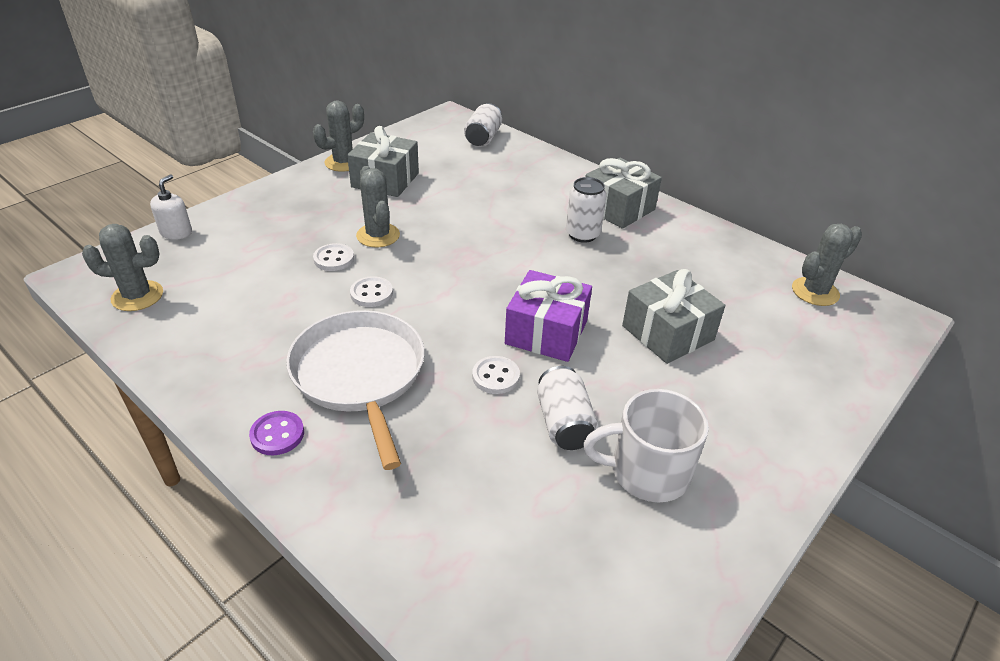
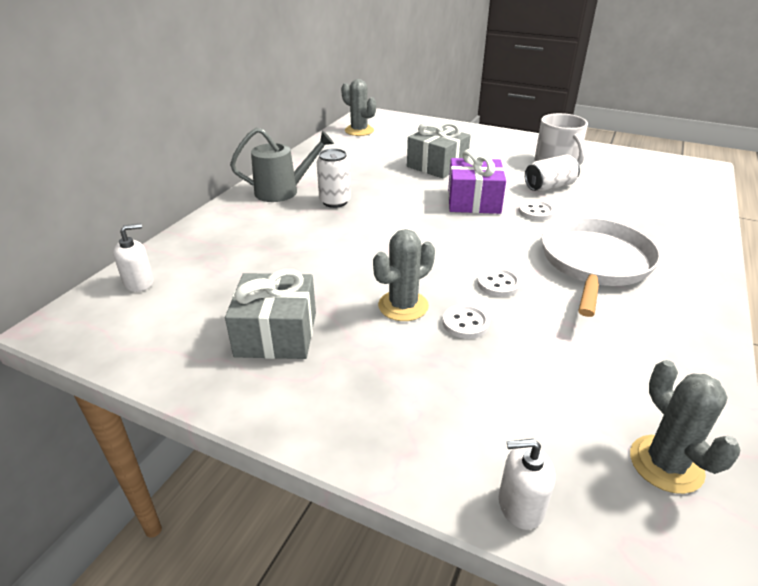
camera: 105 degrees left, 5 degrees down
purple button [249,411,304,455] -> none
white pan [286,310,424,470] -> white pan turned 150 degrees clockwise [542,217,661,317]
grey cactus [313,100,364,172] -> none
white can [464,103,502,147] -> white soap dispenser [113,223,154,292]
grey gift [585,157,662,229] -> grey watering can [230,128,334,202]

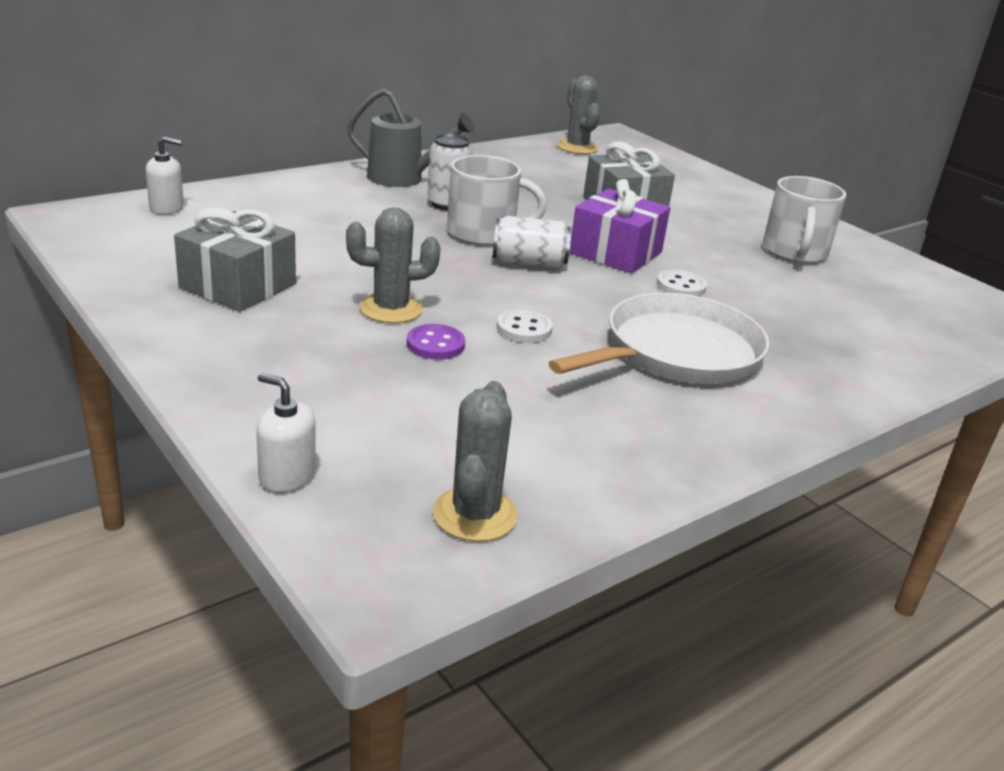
camera: 25 degrees right, 5 degrees down
white button [443,305,490,339] -> purple button [407,324,465,360]
white can [525,155,580,192] -> white can moved to [493,216,571,268]
none -> white mug [447,155,547,246]

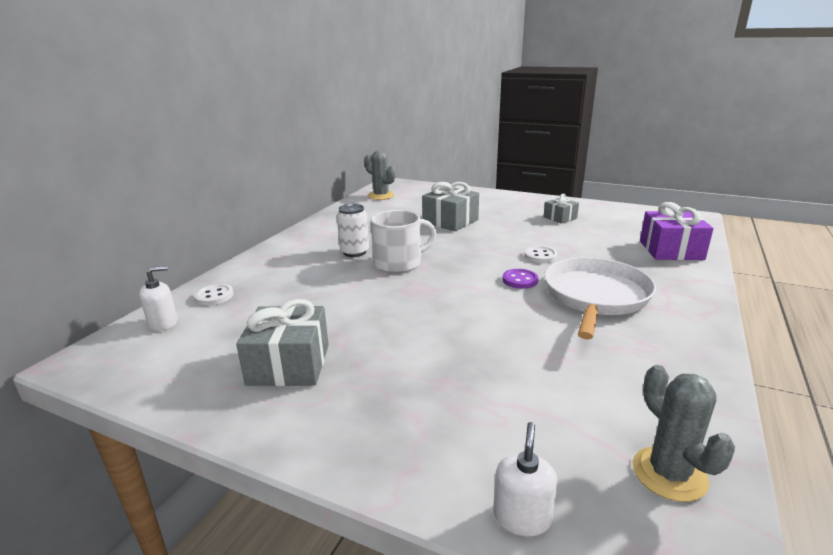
camera: 25 degrees left, 5 degrees down
white soap dispenser [256,373,316,492] -> white soap dispenser turned 105 degrees clockwise [493,422,558,536]
grey cactus [346,207,440,323] -> none
grey watering can [347,88,475,187] -> none
purple button [407,324,465,360] -> purple button moved to [502,269,539,289]
white can [493,216,571,268] -> none
white button [497,309,553,343] -> white button moved to [194,284,234,306]
purple gift [570,179,670,274] -> purple gift moved to [640,202,713,260]
white mug [763,176,846,263] -> grey gift [543,194,579,224]

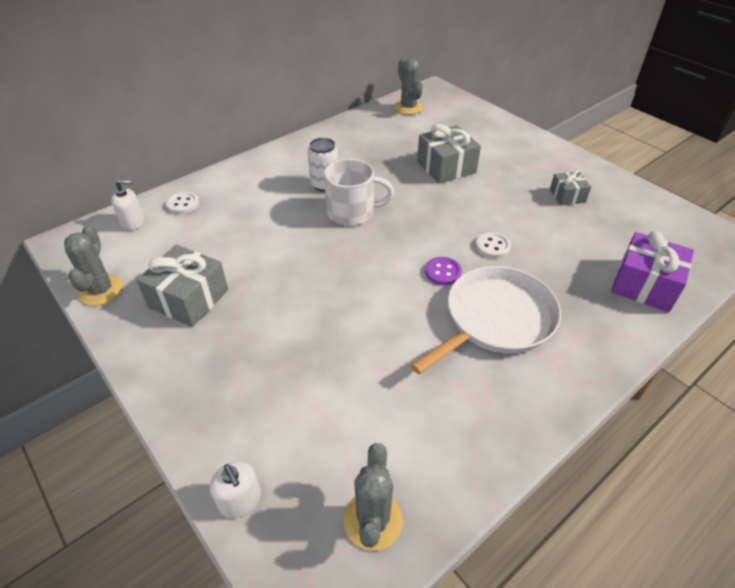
camera: 25 degrees right, 20 degrees up
white soap dispenser [493,422,558,536] -> white soap dispenser turned 105 degrees clockwise [210,461,261,518]
none -> grey cactus [64,225,123,306]

